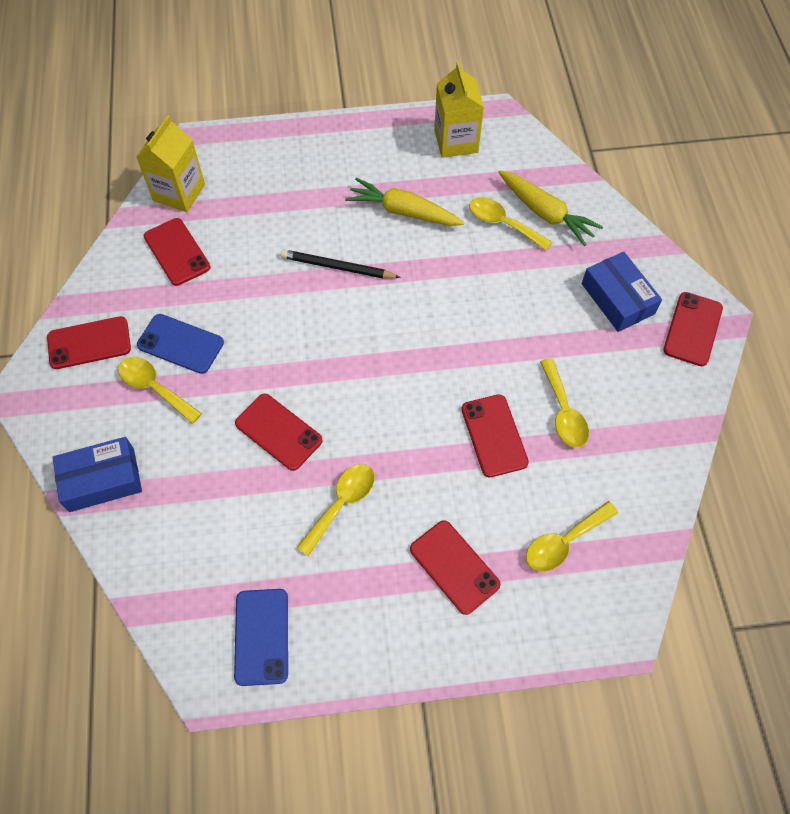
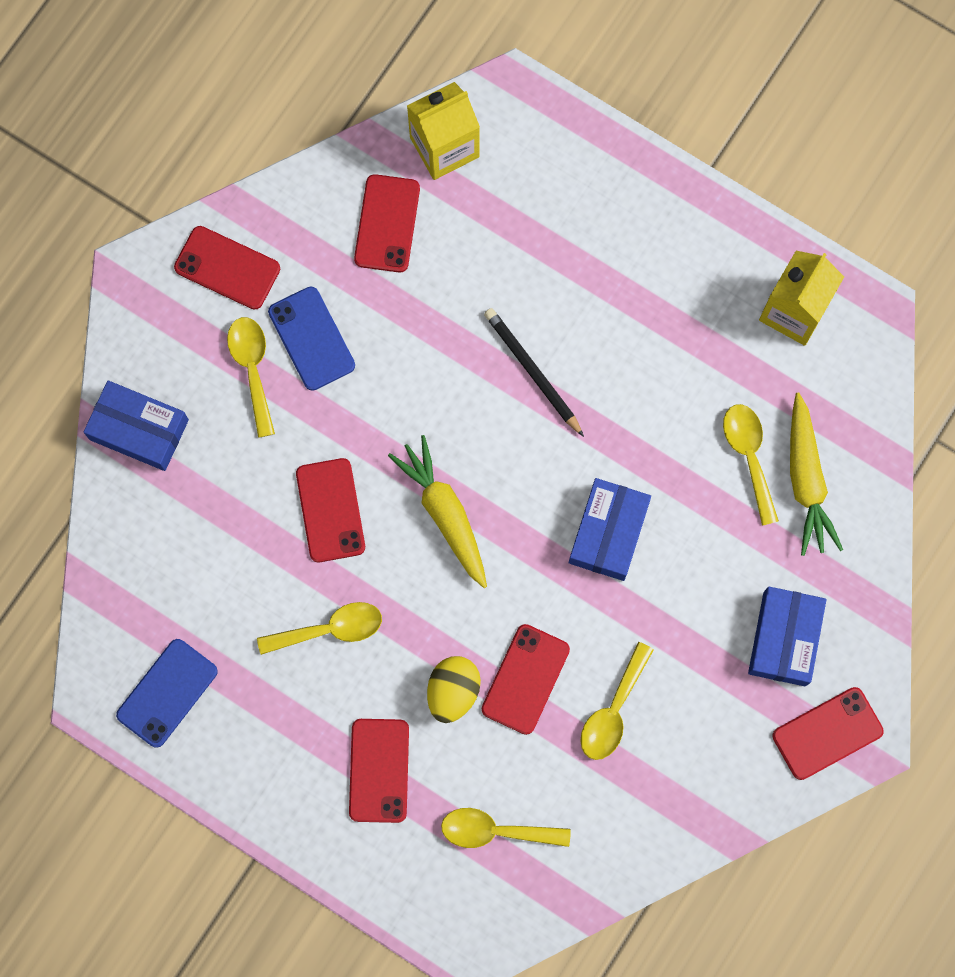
camera: 40 degrees right, 15 degrees up
yellow carrot [345,178,465,226] -> yellow carrot moved to [388,435,487,588]
none -> yellow egg [427,656,481,723]
none -> blue box [569,478,651,581]

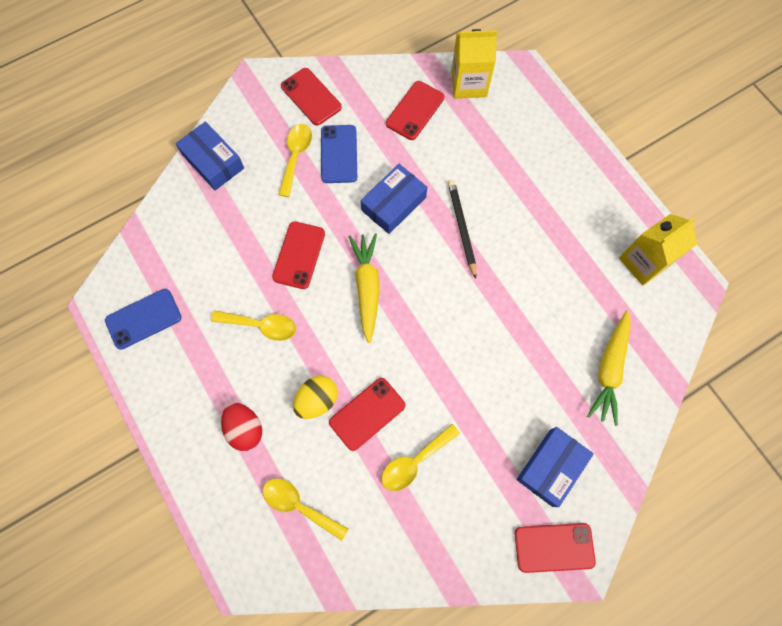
camera: 25 degrees right, 5 degrees down
red phone [349,719,409,823] -> red egg [221,403,262,451]
blue box [569,478,651,581] -> blue box moved to [360,164,427,234]
yellow spoon [723,404,779,526] -> none

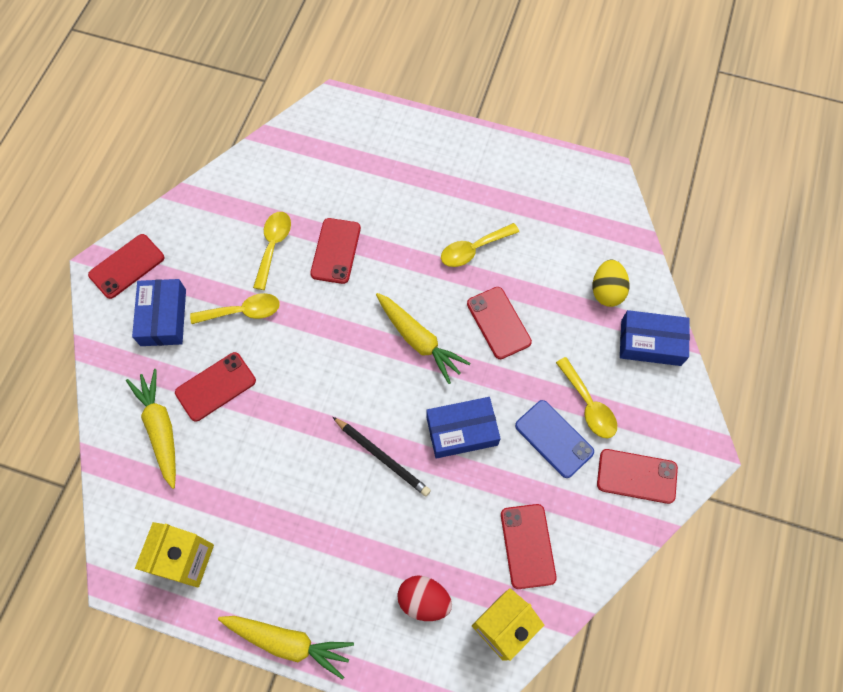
camera: 140 degrees right, 5 degrees down
blue phone [105,289,181,350] -> none
red egg [221,403,262,451] -> red egg moved to [397,575,452,621]
yellow spoon [263,478,348,541] -> yellow spoon moved to [190,293,280,324]
yellow egg [293,375,338,419] -> yellow egg moved to [593,260,629,307]
blue box [360,164,427,234] -> blue box turned 75 degrees clockwise [426,397,501,459]
none -> red phone [175,352,256,422]
none -> yellow carrot [218,616,354,680]

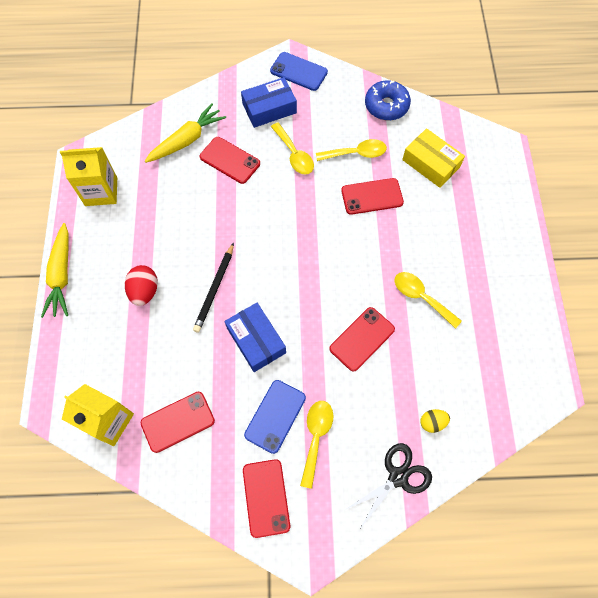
camera: 70 degrees right, 0 degrees up
red phone [88,234,164,299] -> blue phone [270,52,328,91]
yellow carrot [376,293,471,384] -> none
red egg [397,575,452,621] -> red egg moved to [125,265,158,306]
yellow spoon [556,357,617,438] -> yellow spoon turned 150 degrees clockwise [300,401,334,489]
yellow egg [593,260,629,307] -> yellow egg [420,409,450,433], size x0.65
blue box [620,310,690,366] -> black scissors [345,443,432,529]
none -> blue donut [365,80,411,121]
none -> yellow box [402,128,465,188]

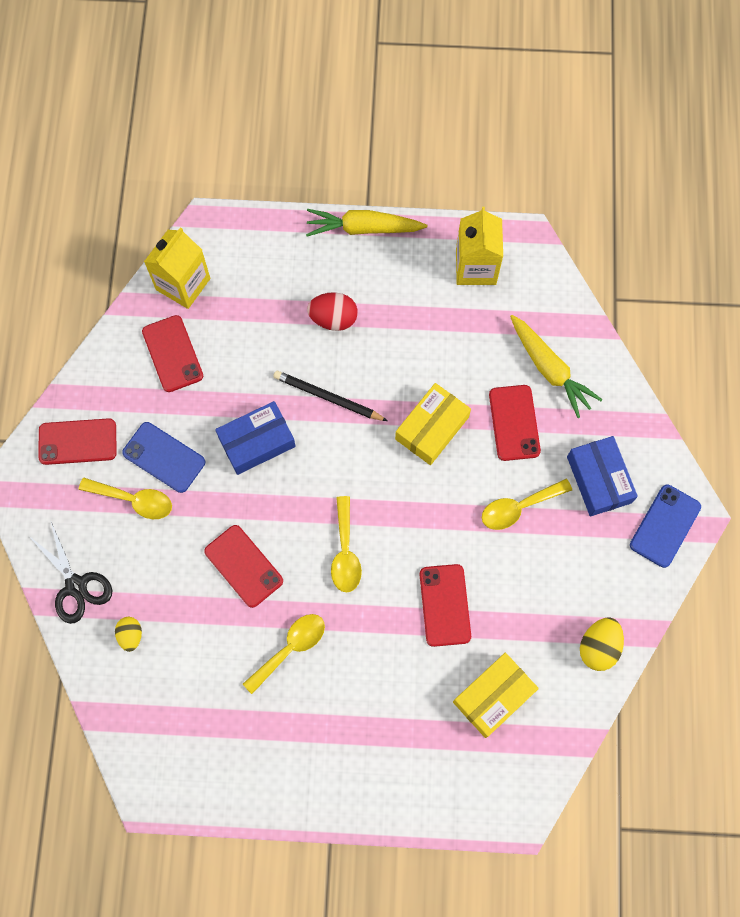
camera: 95 degrees right, 5 degrees up
red phone [200,137,260,184] -> red phone turned 45 degrees counterclockwise [489,385,541,461]
yellow spoon [316,139,387,161] -> yellow spoon moved to [331,496,362,592]
blue donut [365,80,411,121] -> yellow egg [580,617,624,671]
none -> yellow box [395,383,471,465]

